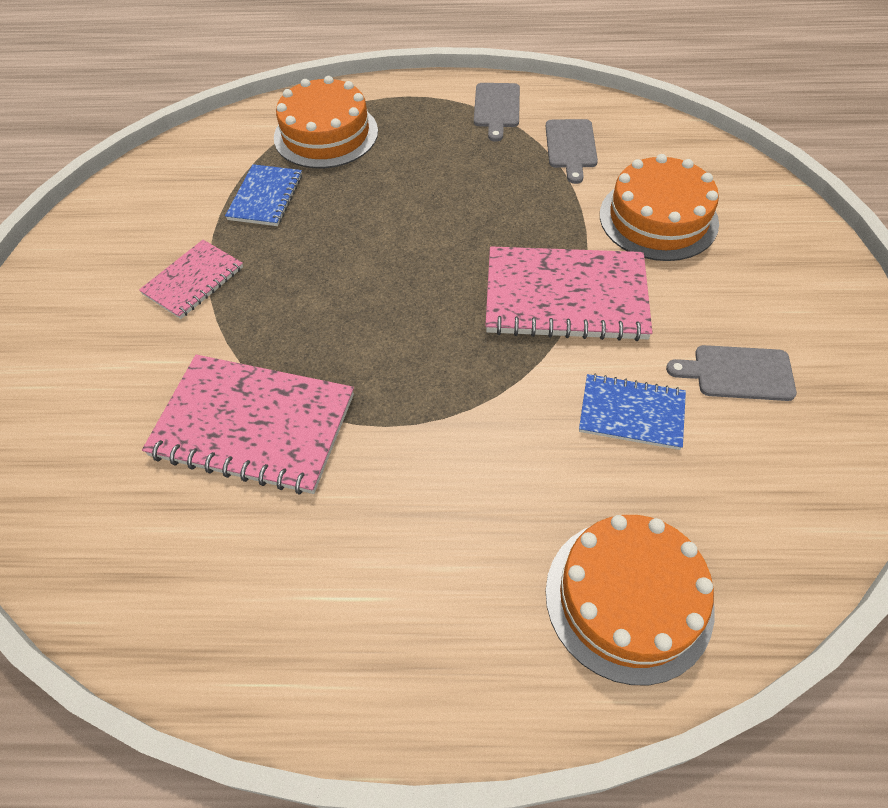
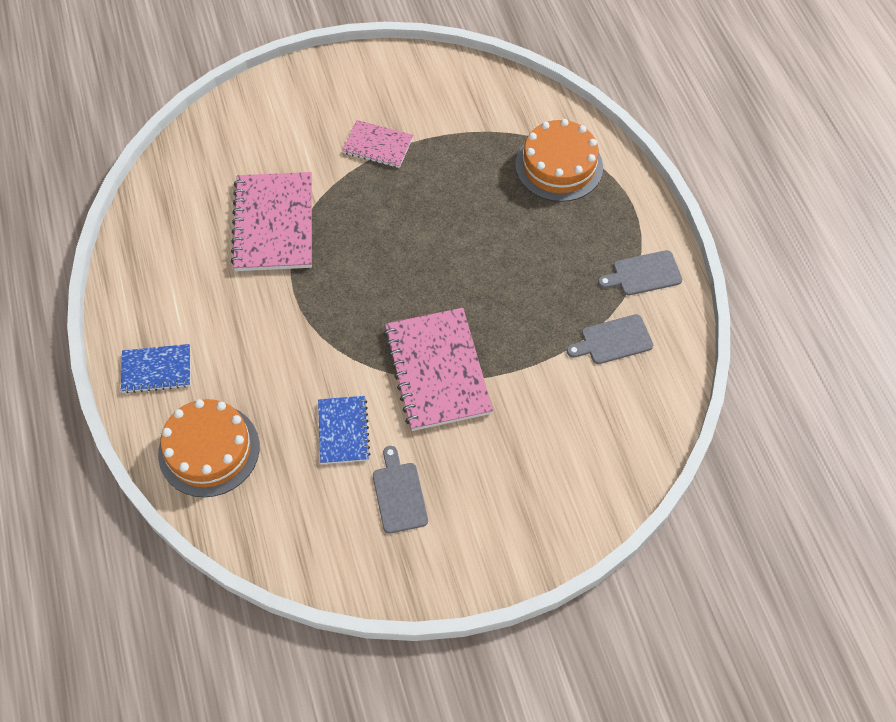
camera: 70 degrees right, 5 degrees up
blue notebook [225,164,302,226] -> blue notebook moved to [121,344,190,393]
orange cake [600,154,719,261] -> none

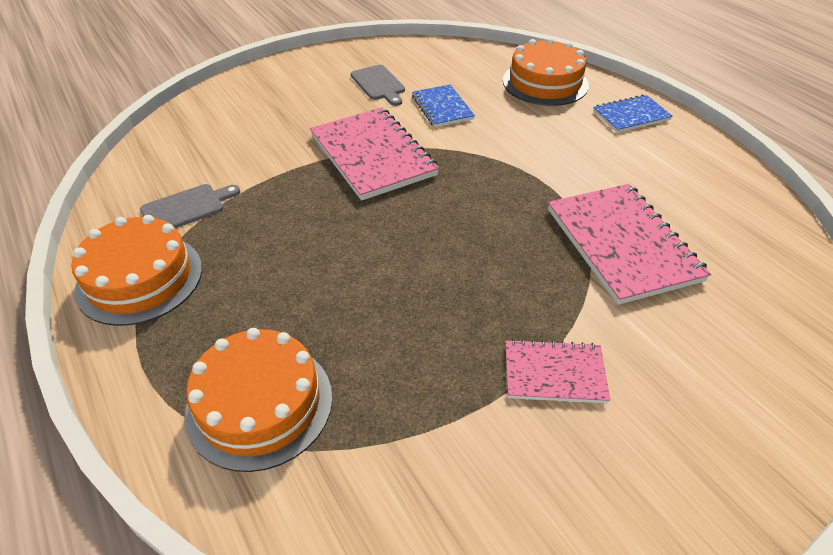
camera: 165 degrees right, 15 degrees down
grey cutting board [598,250,682,295] -> orange cake [71,215,202,326]

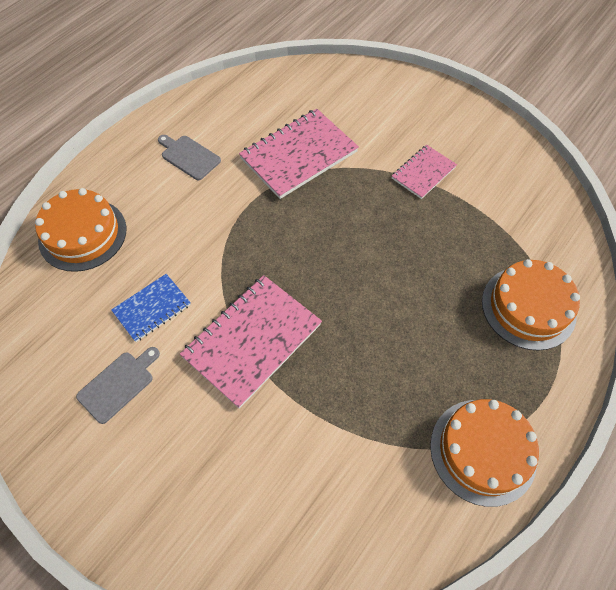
camera: 110 degrees left, 15 degrees up
grey cutting board [140,184,241,228] -> grey cutting board moved to [158,135,221,180]
pink notebook [505,339,610,403] -> pink notebook turned 60 degrees clockwise [392,145,457,199]
blue notebook [593,94,673,133] -> none

